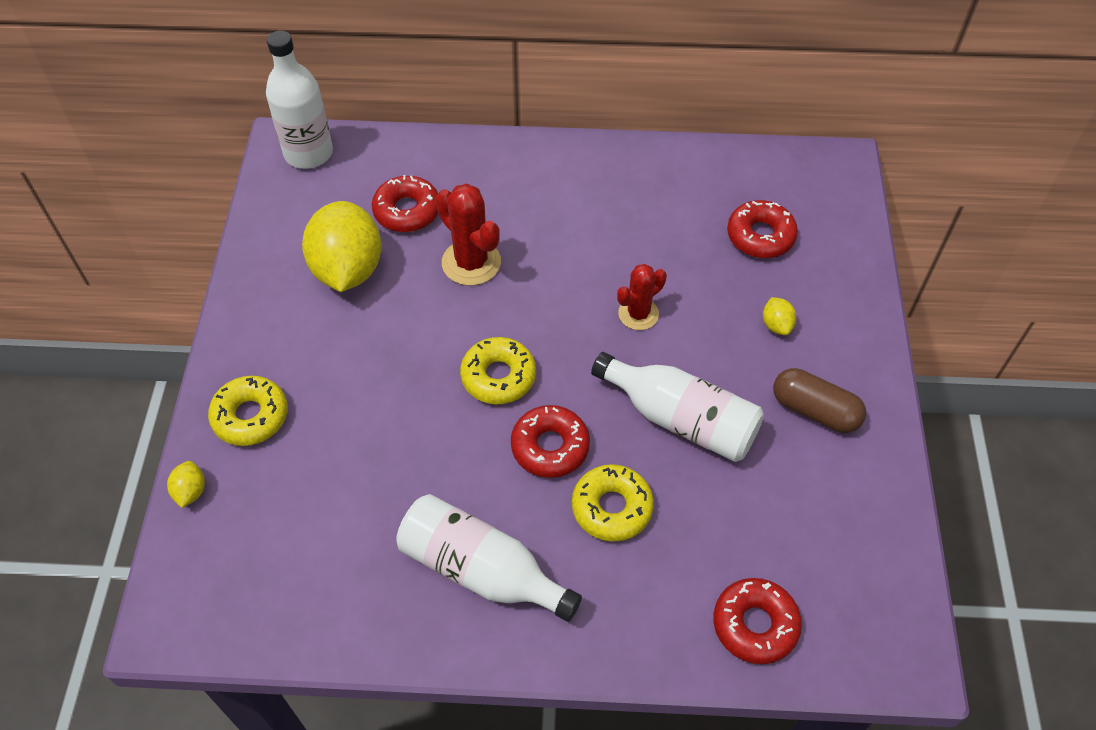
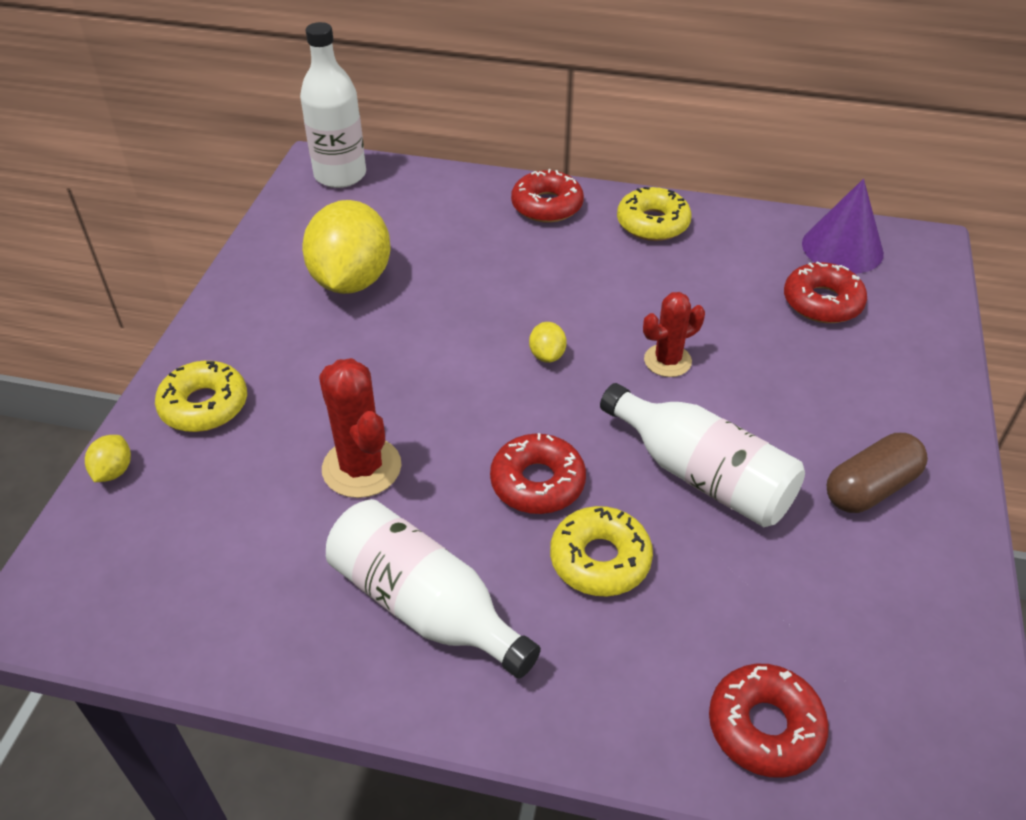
camera: 10 degrees right, 10 degrees down
red donut [372,175,438,232] -> red donut moved to [511,169,584,223]
red cactus [436,183,501,286] -> red cactus moved to [319,358,401,498]
yellow donut [460,337,536,404] -> yellow donut moved to [617,187,691,241]
yellow lemon [763,297,796,335] -> yellow lemon moved to [529,322,567,363]
brown capsule [773,368,866,433] -> brown capsule turned 75 degrees counterclockwise [827,433,928,513]
none -> purple cone [802,179,884,274]

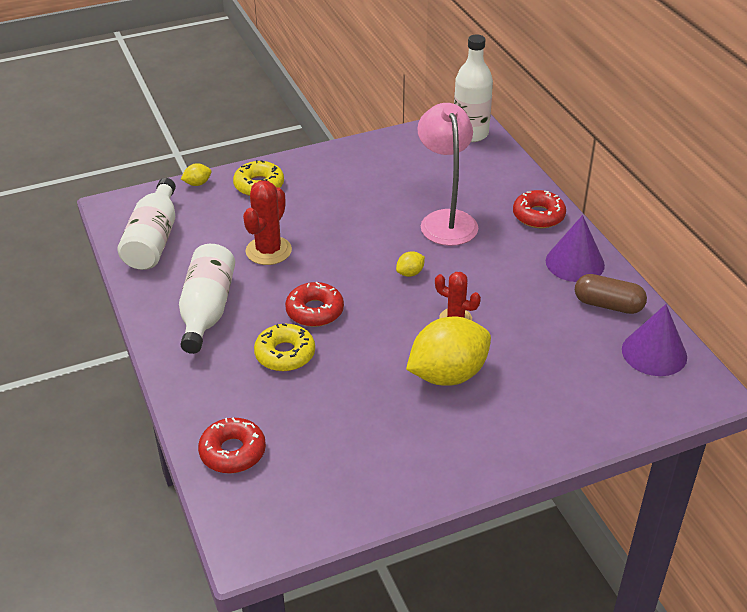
camera: 55 degrees right, 5 degrees down
yellow lemon [302,200,391,294] -> yellow lemon moved to [406,317,491,386]
white bottle [600,383,805,527] -> white bottle moved to [117,178,176,270]
yellow donut [617,187,691,241] -> purple cone [546,215,605,282]
red donut [784,261,867,323] -> none
brown capsule [827,433,928,513] -> brown capsule moved to [575,274,647,314]
none -> pink lamp [417,103,478,246]

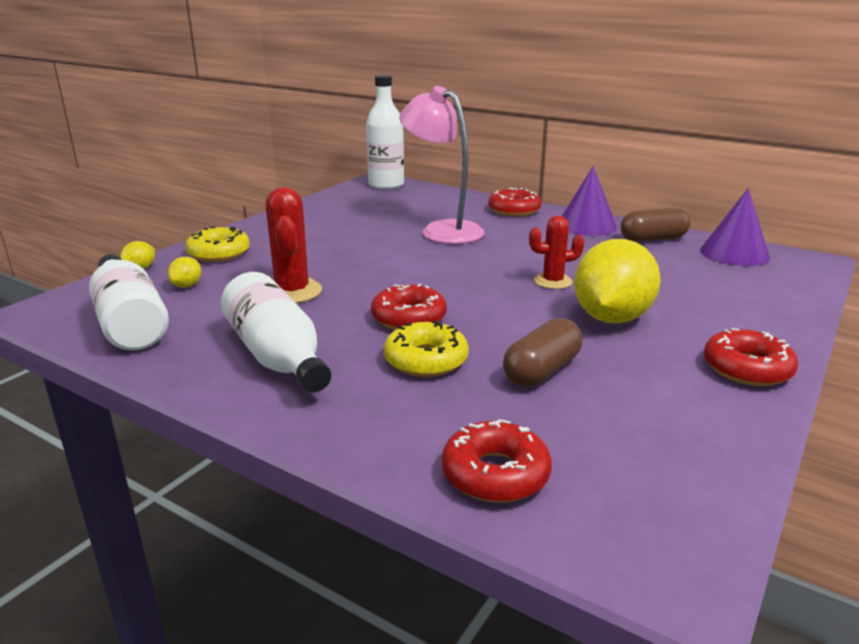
camera: 35 degrees left, 15 degrees down
yellow lemon [396,251,425,277] -> yellow lemon moved to [168,257,201,288]
none -> brown capsule [503,318,582,387]
none -> red donut [704,328,798,386]

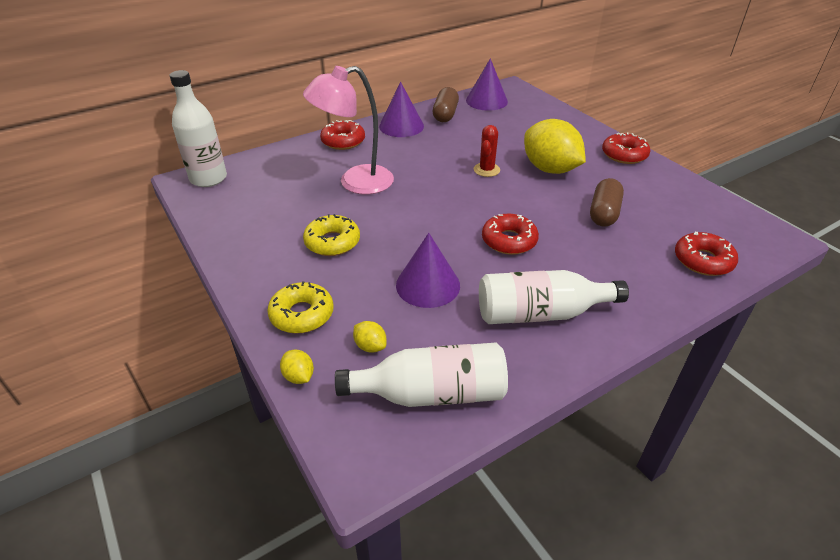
camera: 65 degrees left, 15 degrees up
red cactus [265,187,322,303] -> purple cone [396,233,460,308]
yellow donut [384,321,469,377] -> yellow donut moved to [303,214,360,256]
brown capsule [503,318,582,387] -> brown capsule turned 45 degrees clockwise [590,178,624,227]

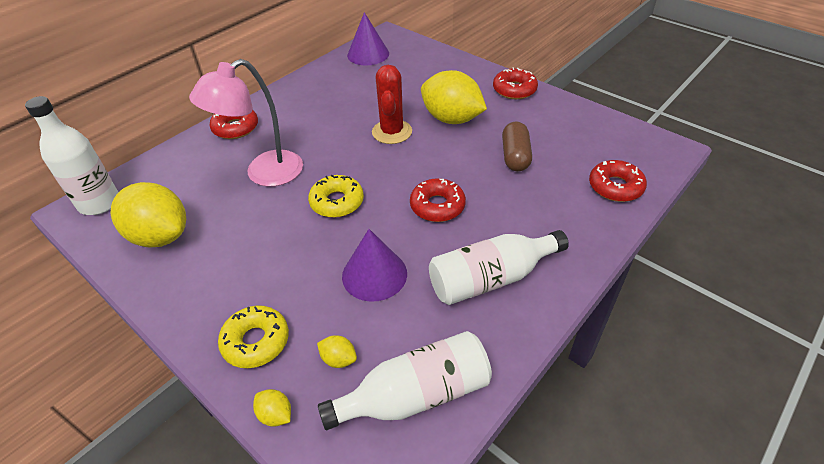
camera: 15 degrees left, 5 degrees up
yellow donut [303,214,360,256] -> yellow donut moved to [308,175,364,218]
purple cone [379,82,424,137] -> none
brown capsule [433,87,459,122] -> none
red cactus [474,125,500,177] -> red cactus [372,65,412,144], size x1.51
none -> yellow lemon [110,182,186,247]

